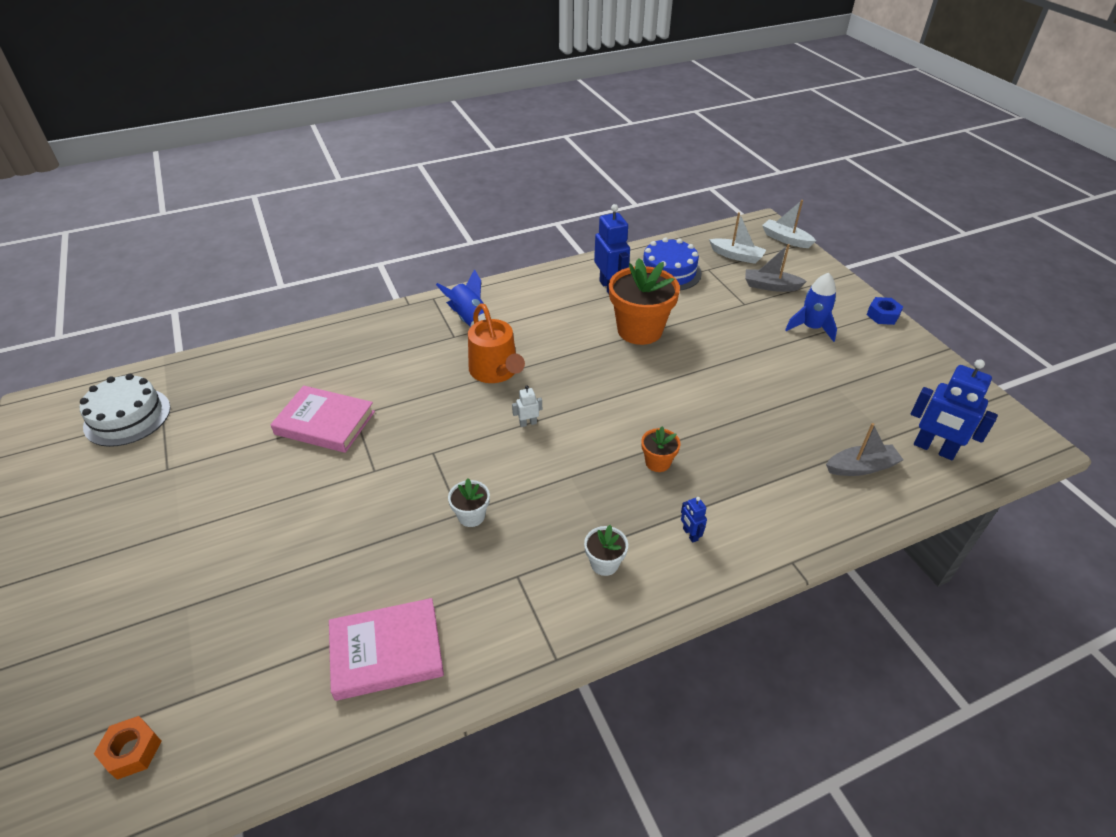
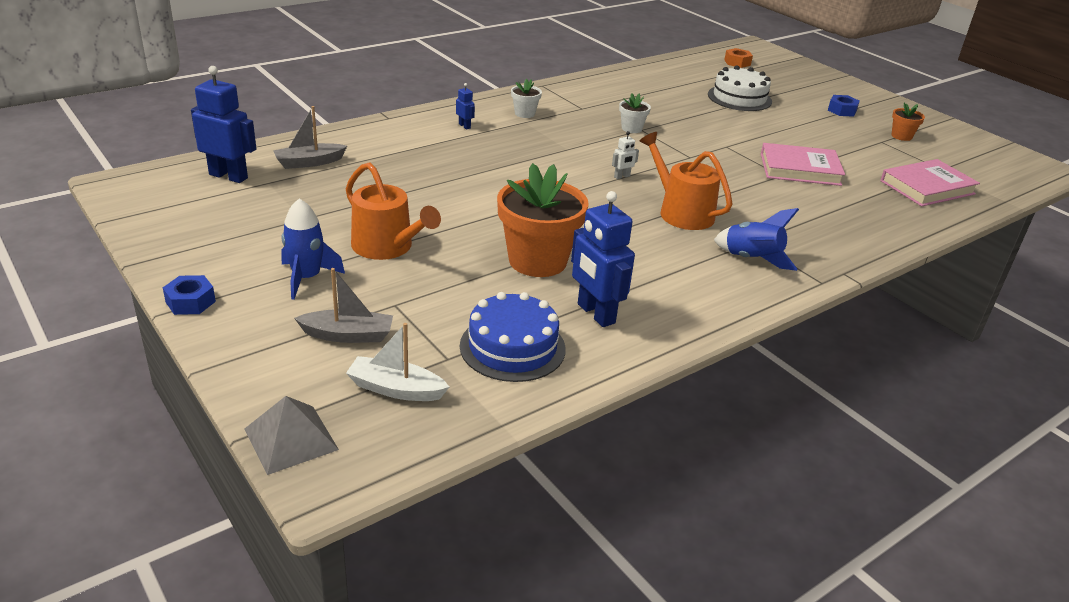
camera: 165 degrees right, 10 degrees down
white cake [80,374,171,447] -> white cake moved to [708,66,772,111]
pink book [329,598,444,701] -> pink book moved to [880,159,980,206]
orange flower pot [641,427,681,472] -> orange flower pot moved to [892,103,925,141]
white boat [762,200,816,248] -> grey pyramid [245,396,339,475]
none -> orange watering can [346,162,441,260]
none -> blue nut [828,95,860,117]

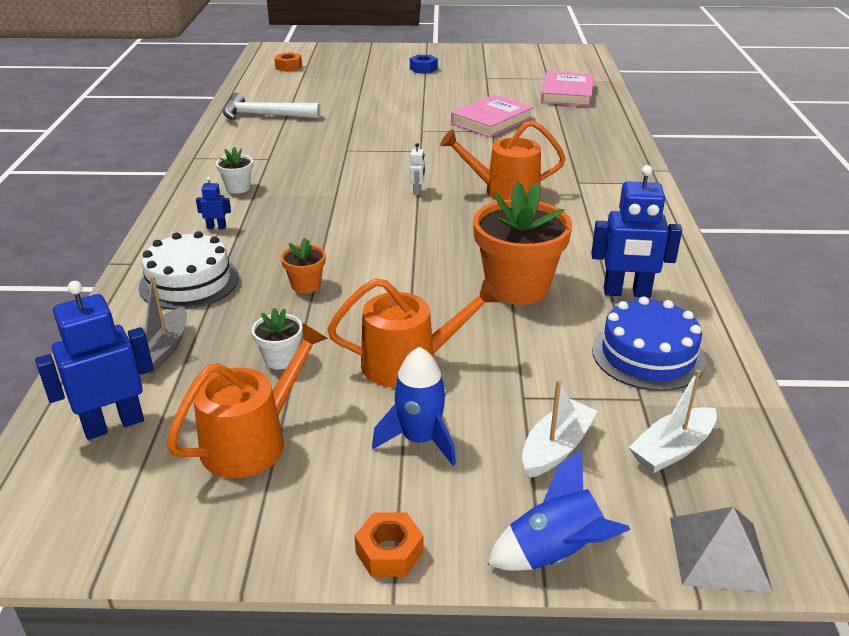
camera: 50 degrees left, 0 degrees up
blue nut [163,275,216,315] -> orange nut [355,513,424,577]
grey boat [294,268,393,343] -> white boat [522,380,597,478]
white flower pot [619,94,651,133] -> white flower pot moved to [251,308,303,370]
white cake [708,66,772,111] -> white cake moved to [139,231,239,310]
blue rocket [714,208,799,271] -> blue rocket moved to [487,449,631,571]
orange flower pot [892,103,925,141] -> orange flower pot moved to [281,237,326,293]
none -> orange watering can [167,323,328,478]
none -> white hammer [223,93,320,120]

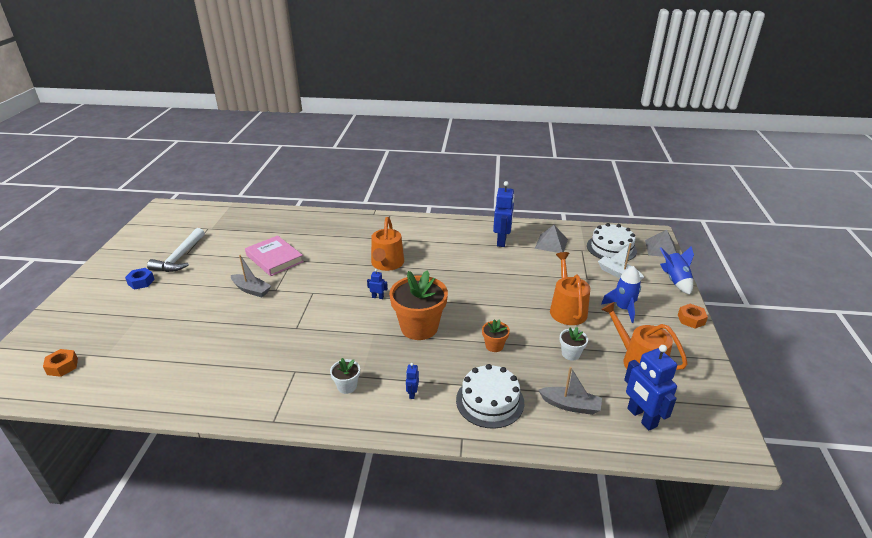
camera: 85 degrees left, 0 degrees up
white hammer [223,93,320,120] -> white hammer moved to [147,228,205,272]
white robot [409,143,425,195] -> blue robot [367,269,388,299]
orange flower pot [473,182,572,305] -> orange flower pot moved to [389,270,448,340]
pink book [541,71,594,107] -> none
blue cake [592,296,706,391] -> grey pyramid [535,225,568,253]
white boat [629,369,717,473] -> white cake [587,223,637,261]
none -> grey boat [231,255,271,298]

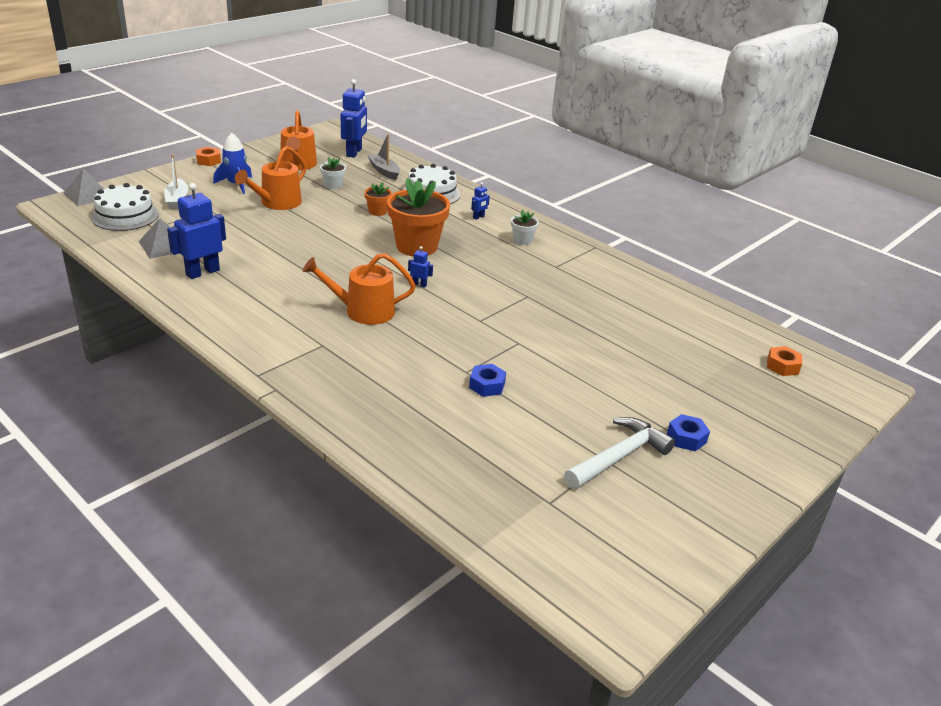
camera: 145 degrees left, 0 degrees up
grey boat [231,255,271,298] -> none
pink book [245,235,304,276] -> blue nut [469,364,506,397]
blue robot [367,269,388,299] -> blue robot turned 150 degrees clockwise [408,246,433,288]
orange watering can [371,217,404,271] -> orange watering can turned 135 degrees counterclockwise [302,253,416,325]
blue rocket [660,246,694,295] -> none

